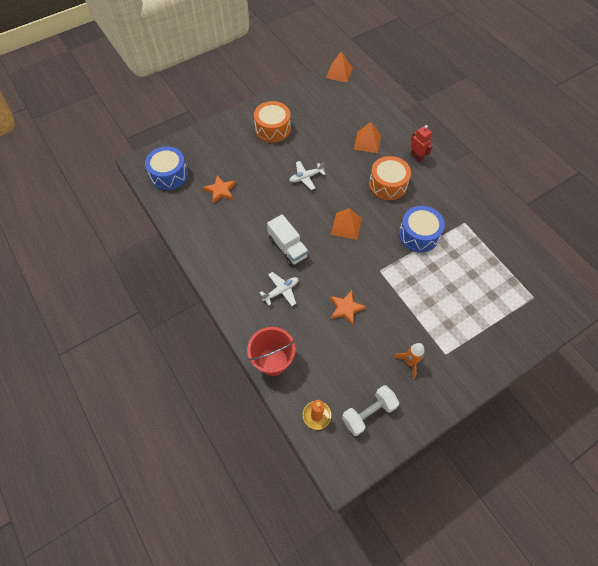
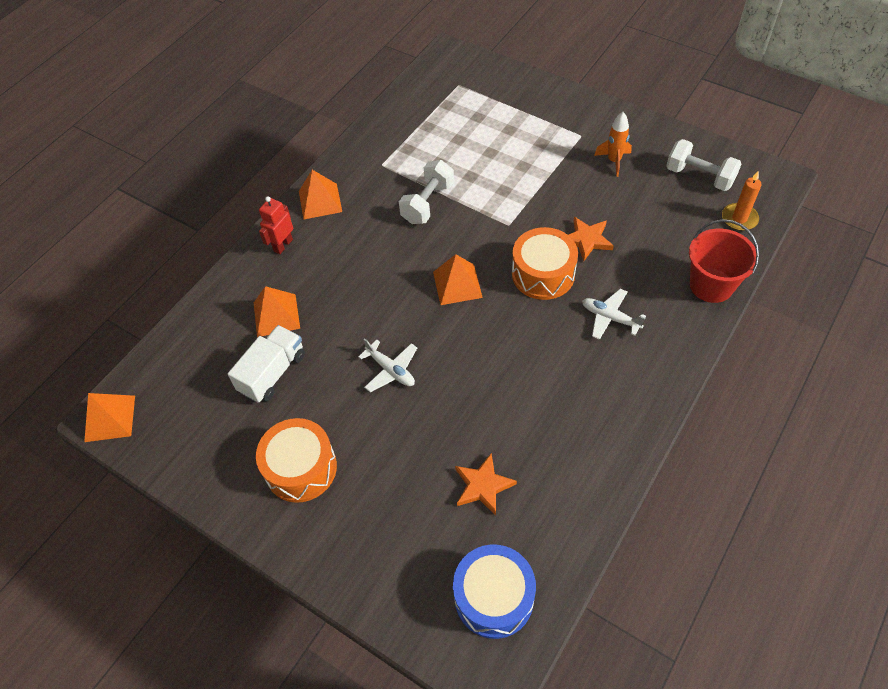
camera: 110 degrees left, 5 degrees down
white truck [267,214,308,266] -> white truck moved to [228,325,305,403]
orange drum [369,156,411,200] -> orange drum moved to [512,227,578,300]
blue drum [399,206,445,252] -> white dumbbell [399,160,454,224]
none -> orange pyramid [299,170,342,220]

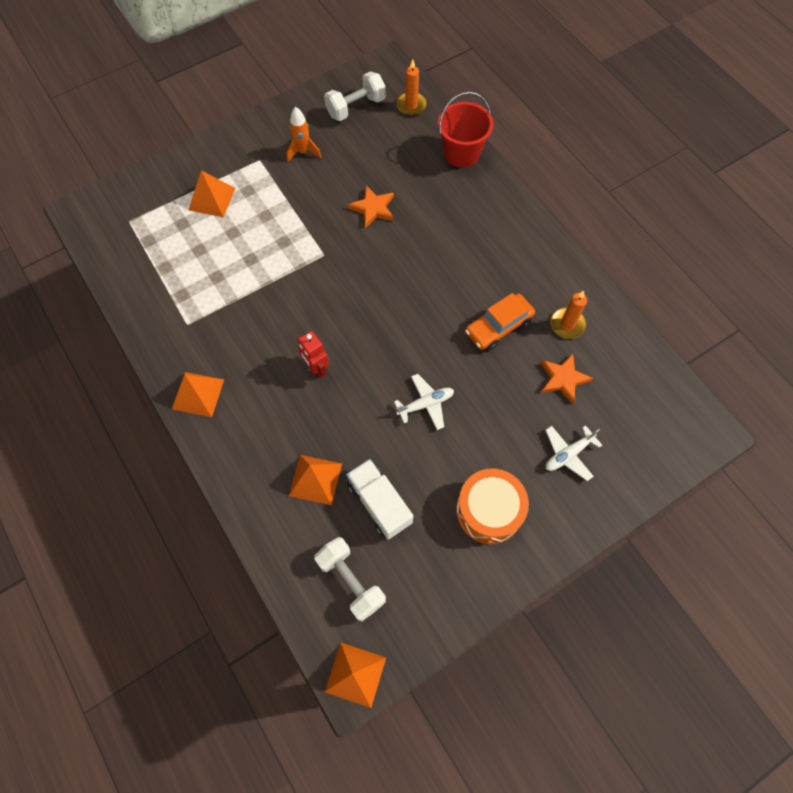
camera: 70 degrees left, 10 degrees up
red robot [259,196,293,254] -> red robot moved to [297,331,329,379]
white dumbbell [399,160,454,224] -> white dumbbell moved to [314,537,386,621]
orange pyramid [433,254,483,305] -> orange pyramid moved to [188,171,235,218]
blue drum [453,545,536,639] -> none
orange drum [512,227,578,300] -> none
white plane [582,289,646,340] -> white plane moved to [545,425,602,481]
none -> orange car [465,293,535,351]
none -> orange candle [551,290,587,339]

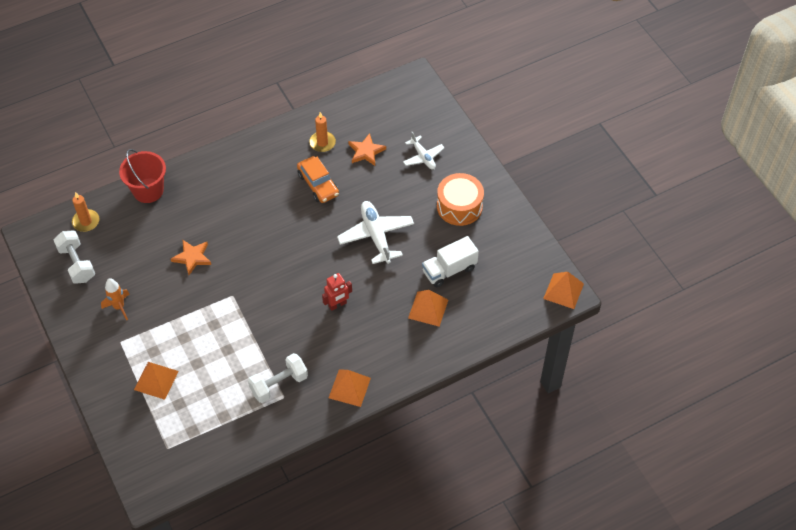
camera: 85 degrees left, 10 degrees down
white dumbbell [314,537,386,621] -> white dumbbell moved to [248,353,308,403]
white plane [394,374,454,430] -> white plane [337,201,414,264], size x1.66

